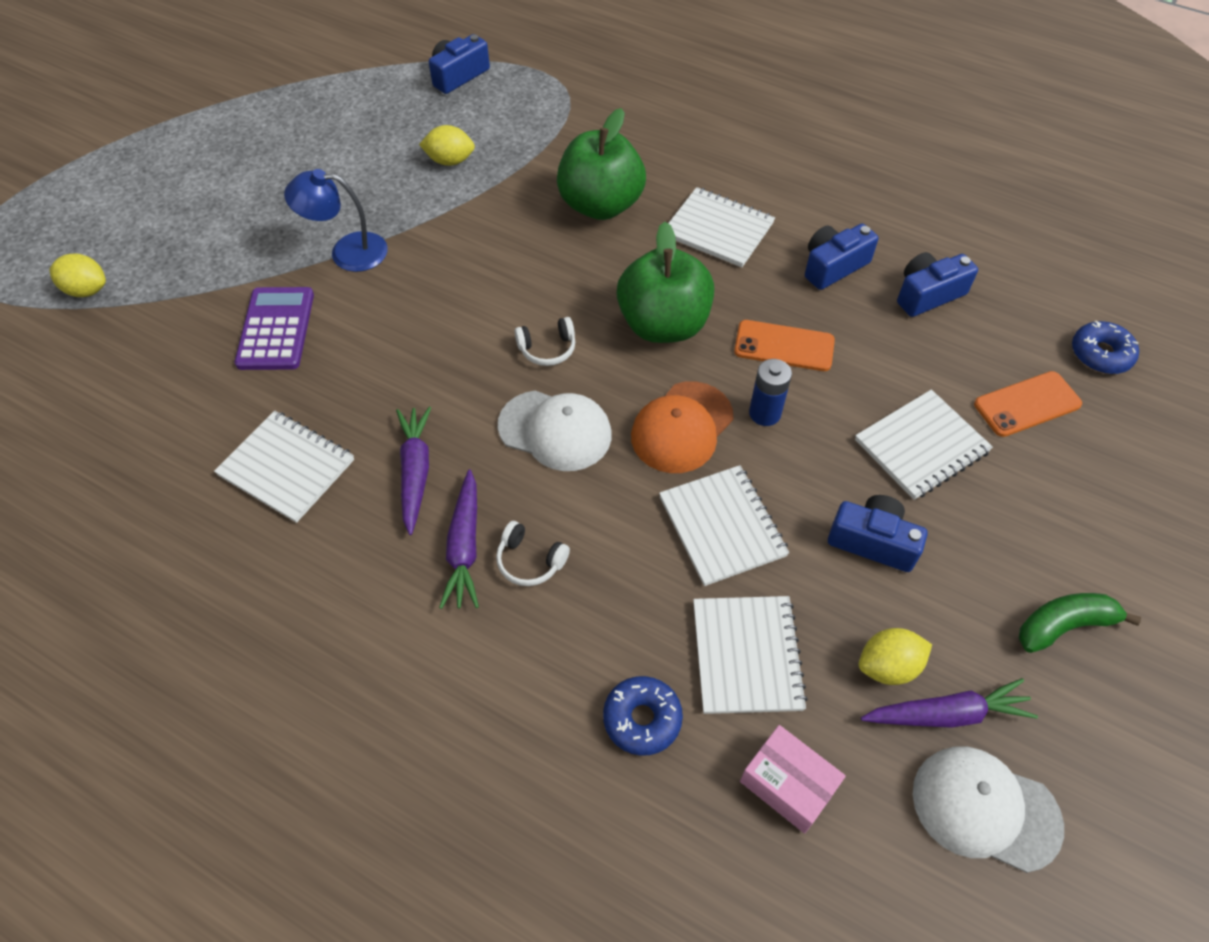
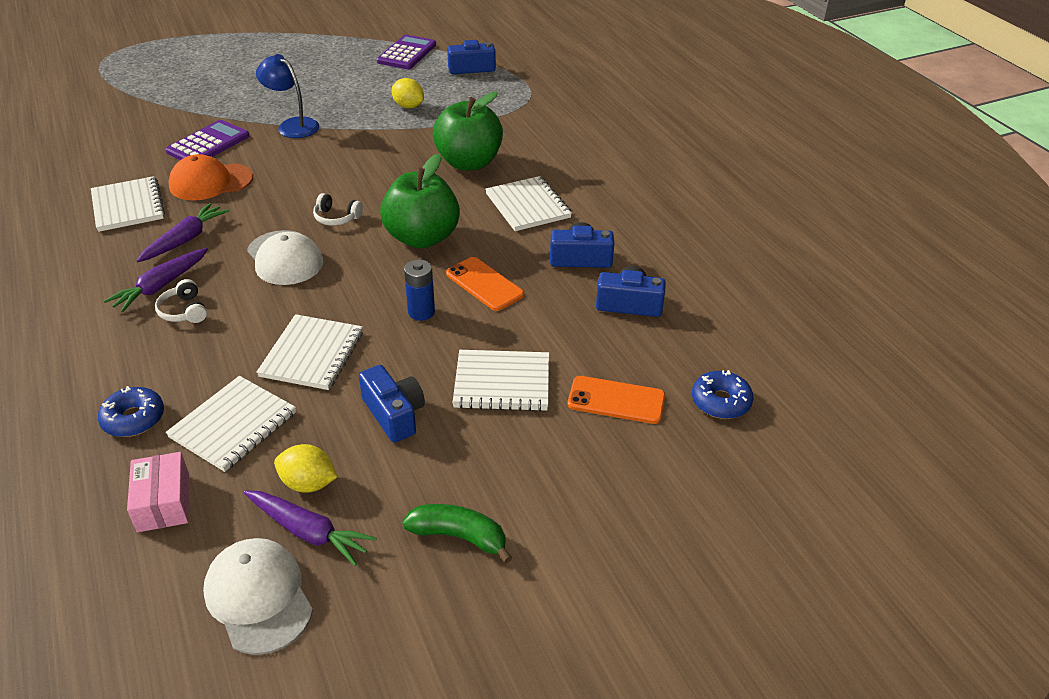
camera: 35 degrees right, 15 degrees down
yellow lemon [49,253,106,297] -> none
orange cap [631,381,733,473] -> orange cap moved to [169,154,253,201]
none -> purple calculator [377,35,436,69]

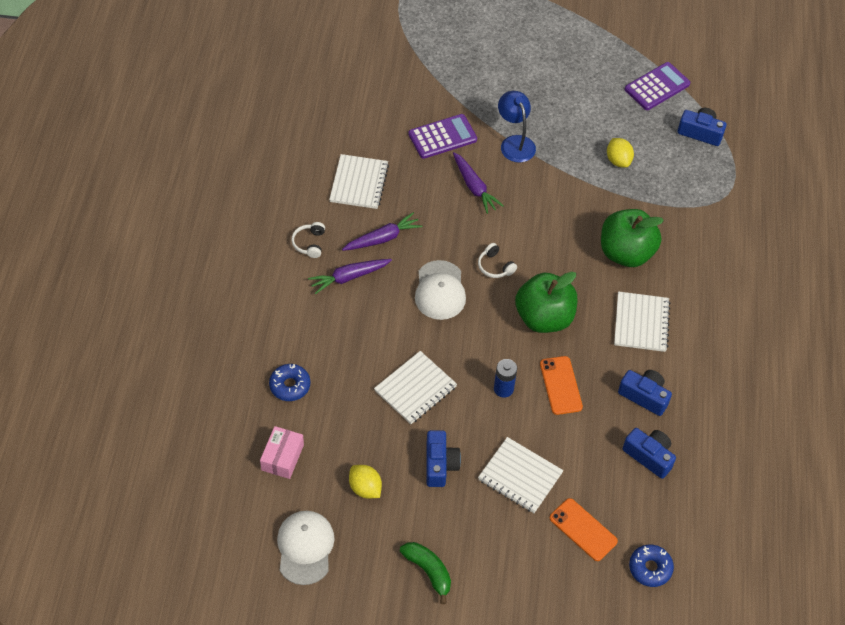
camera: 30 degrees right, 15 degrees up
white headphones [155,279,207,323] -> white headphones moved to [292,222,325,258]
white notebook [166,376,296,472] -> none
orange cap [169,154,253,201] -> none
purple carrot [244,490,377,566] -> purple carrot moved to [453,152,504,214]

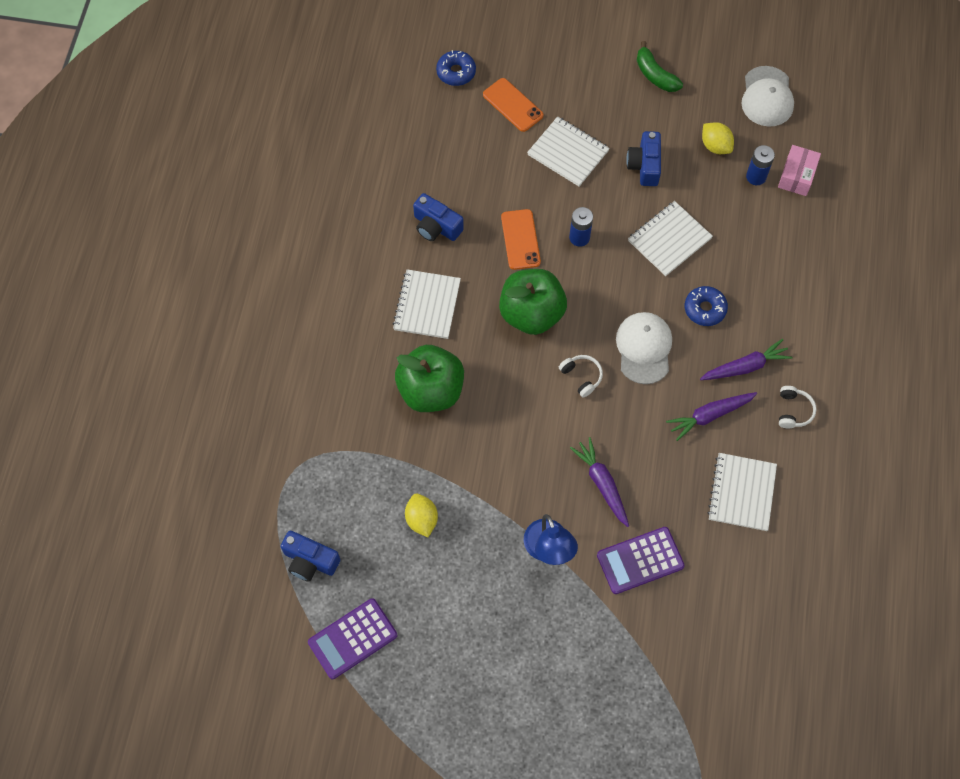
camera: 175 degrees left, 10 degrees up
blue donut [269,364,310,401] -> blue donut moved to [685,286,728,326]
blue camera [623,428,676,479] -> none
none -> blue battery [746,145,775,185]

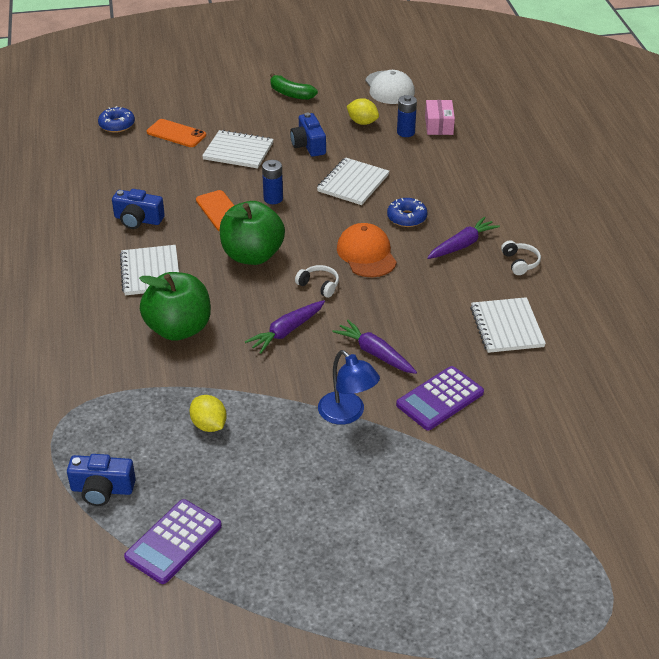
camera: 20 degrees left, 25 degrees down
white cap [616,312,672,384] -> orange cap [337,223,397,277]
purple carrot [666,392,757,441] -> purple carrot moved to [245,300,325,354]

